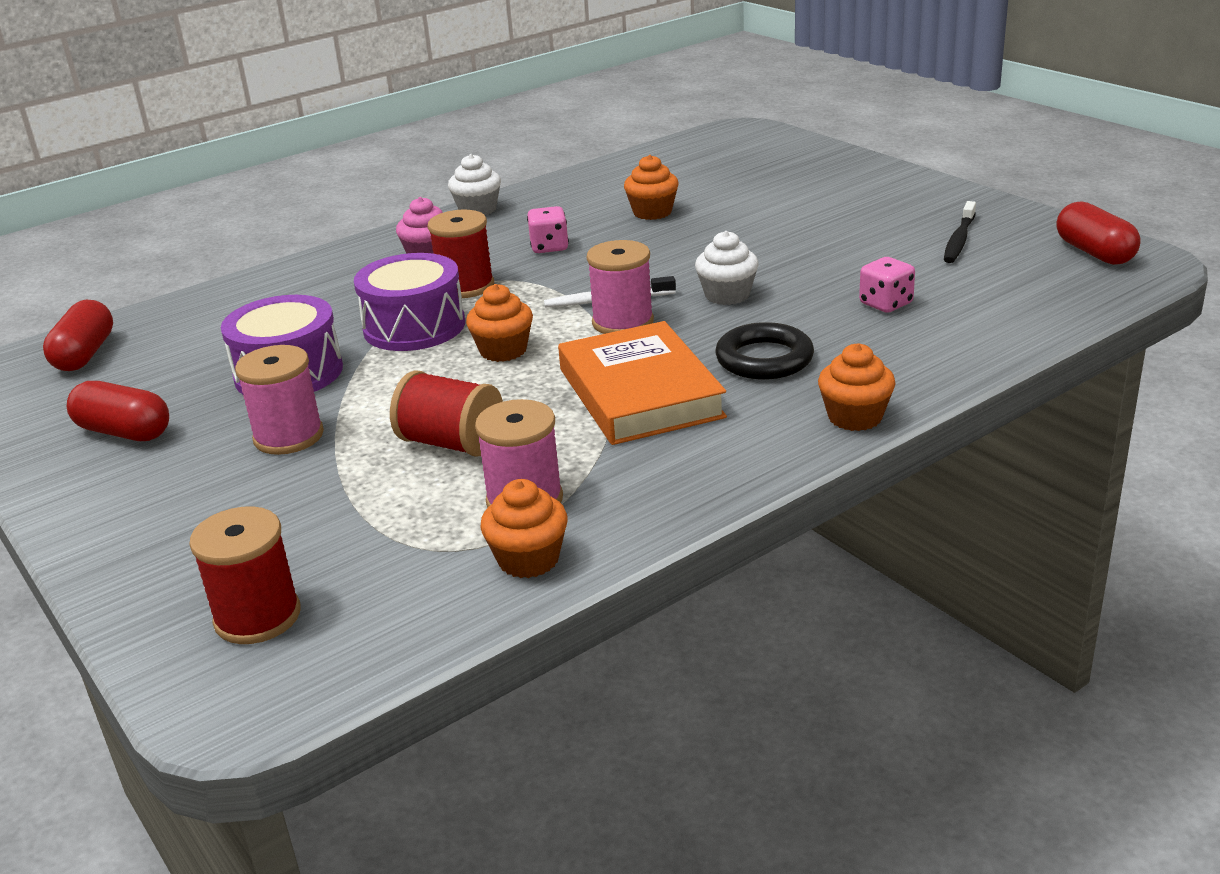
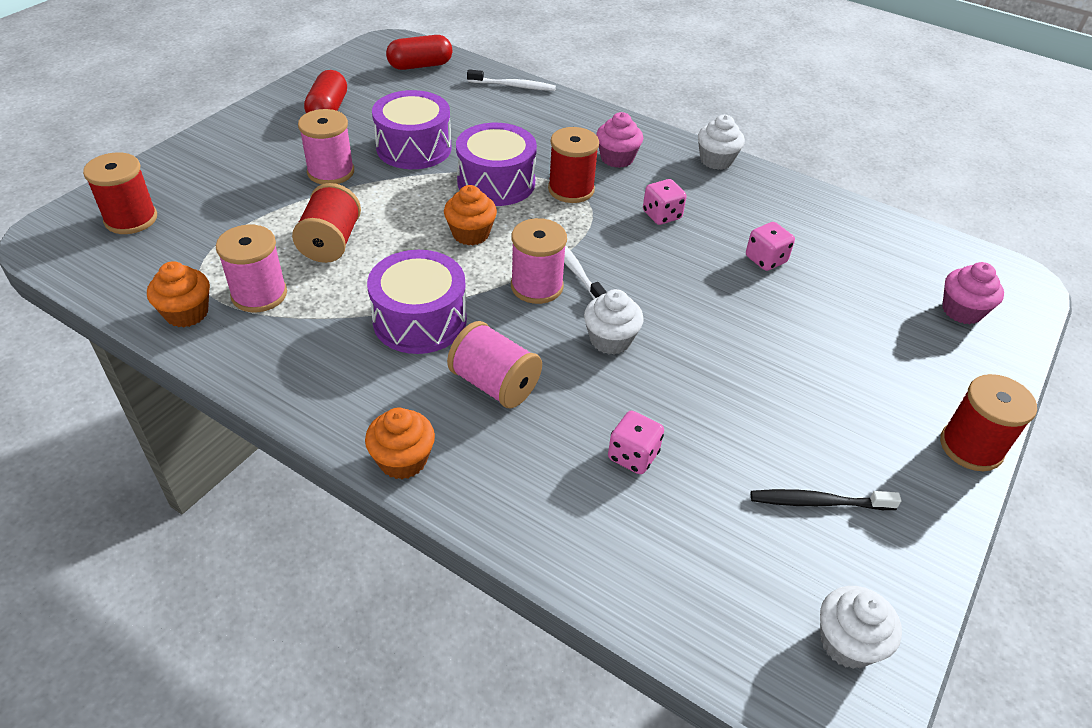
camera: 65 degrees right, 15 degrees up
orange book [558,321,727,445] -> purple drum [367,250,467,354]
orange cupcake [624,155,679,220] -> pink dice [746,222,795,271]
black ring [715,322,814,379] -> pink spool [447,321,542,409]
red capsule [1056,202,1140,265] -> white cupcake [820,586,902,669]
none -> white toothbrush [467,69,556,91]
none -> red spool [940,374,1037,471]
none -> pink cupcake [942,262,1004,324]

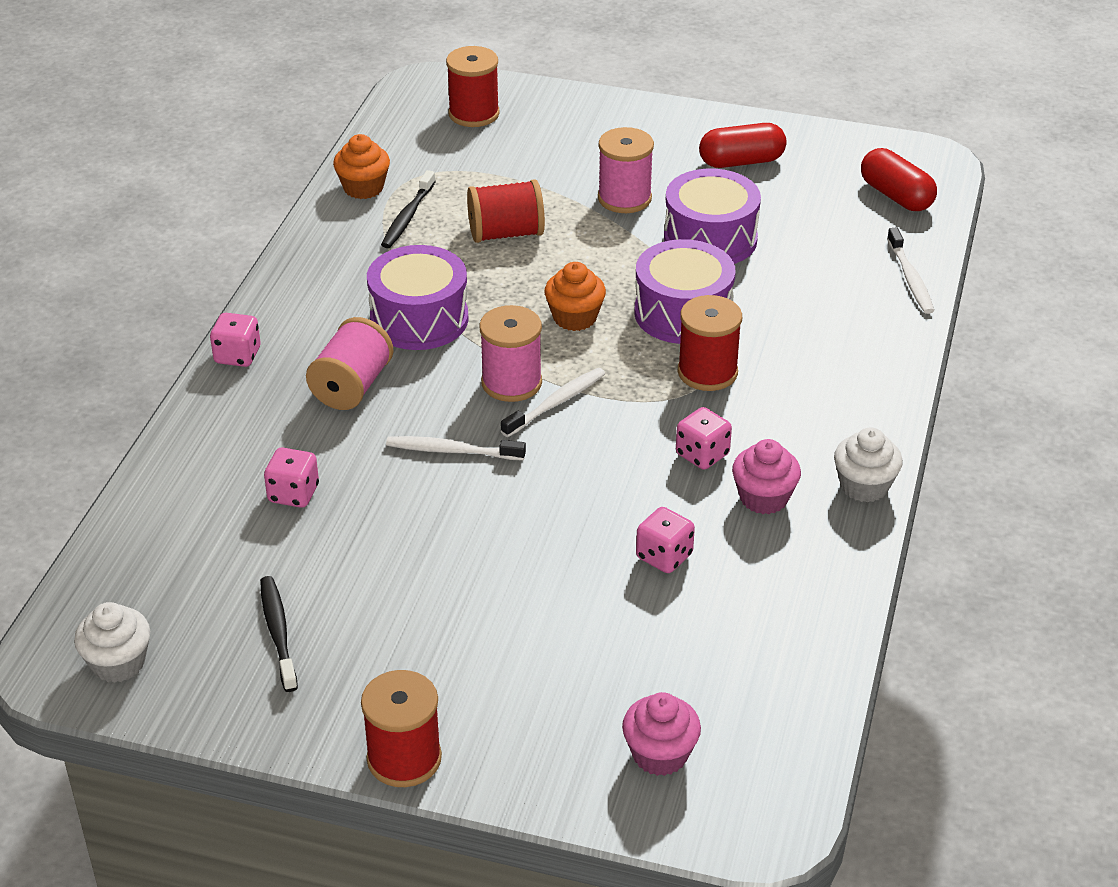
camera: 75 degrees right, 5 degrees down
pink spool [216,225,287,312] -> black toothbrush [381,170,436,248]
orange cupcake [365,408,435,479] -> pink dice [210,313,260,367]
white cupcake [584,289,644,354] -> white toothbrush [386,436,526,461]
pink cupcake [596,112,643,168] -> pink cupcake moved to [732,439,801,514]

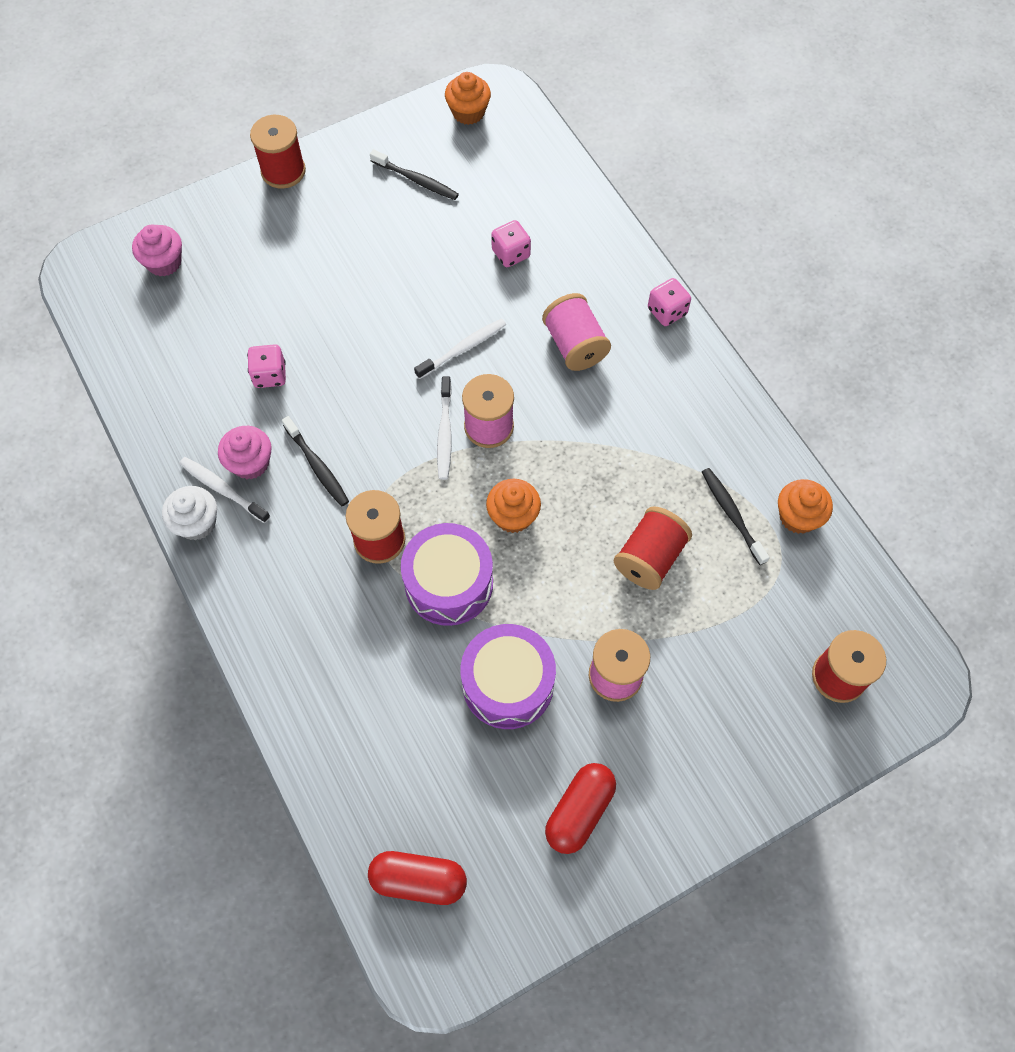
camera: 135 degrees right, 25 degrees up
white cupcake [74,602,150,683] -> orange cupcake [445,72,491,125]
purple drum [367,245,469,350] -> none
pink dice [676,407,732,470] -> black toothbrush [282,416,349,506]
white toothbrush [887,227,934,314] -> white toothbrush moved to [179,457,270,523]

